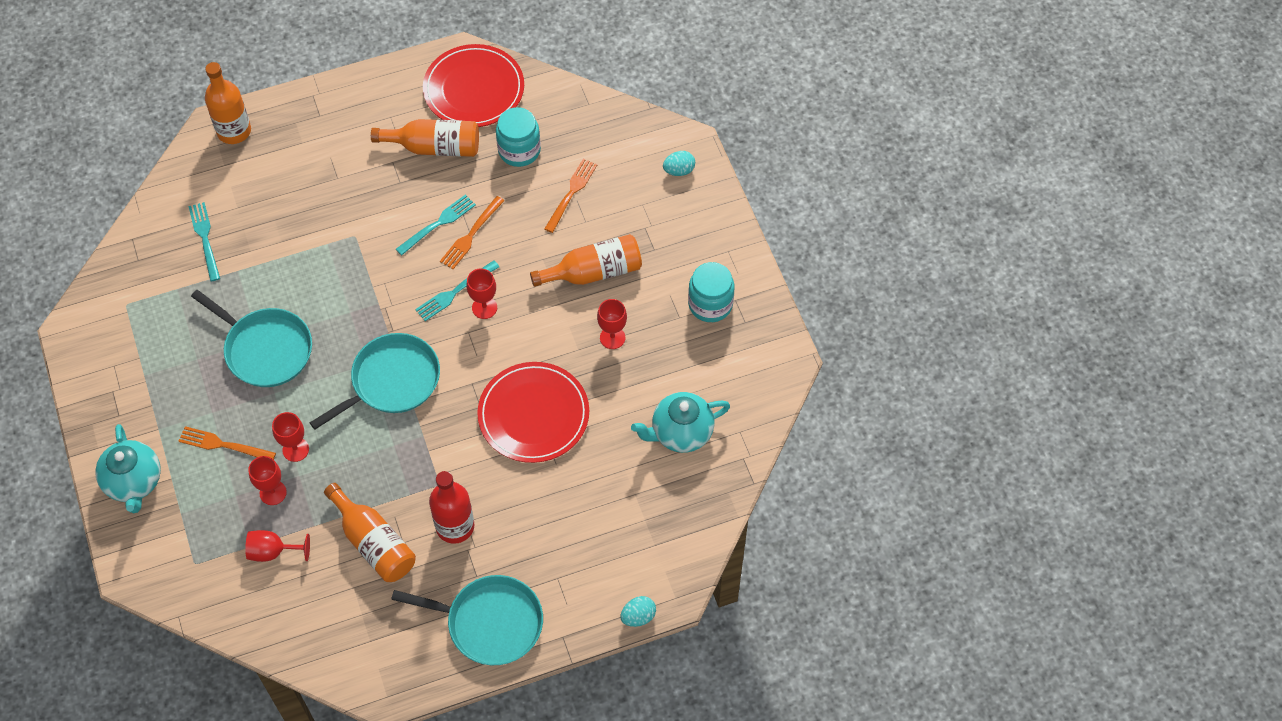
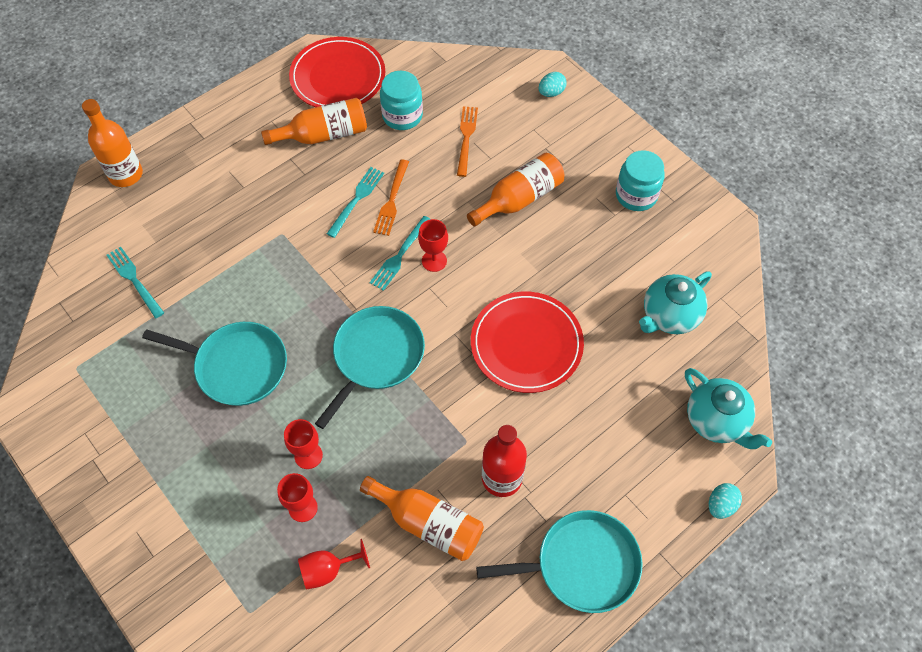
camera: 20 degrees left, 0 degrees up
turquoise teapot [95,424,161,513] -> turquoise teapot moved to [685,368,772,449]
orange fork [179,426,276,460] -> none
red goblet [597,299,627,349] -> none

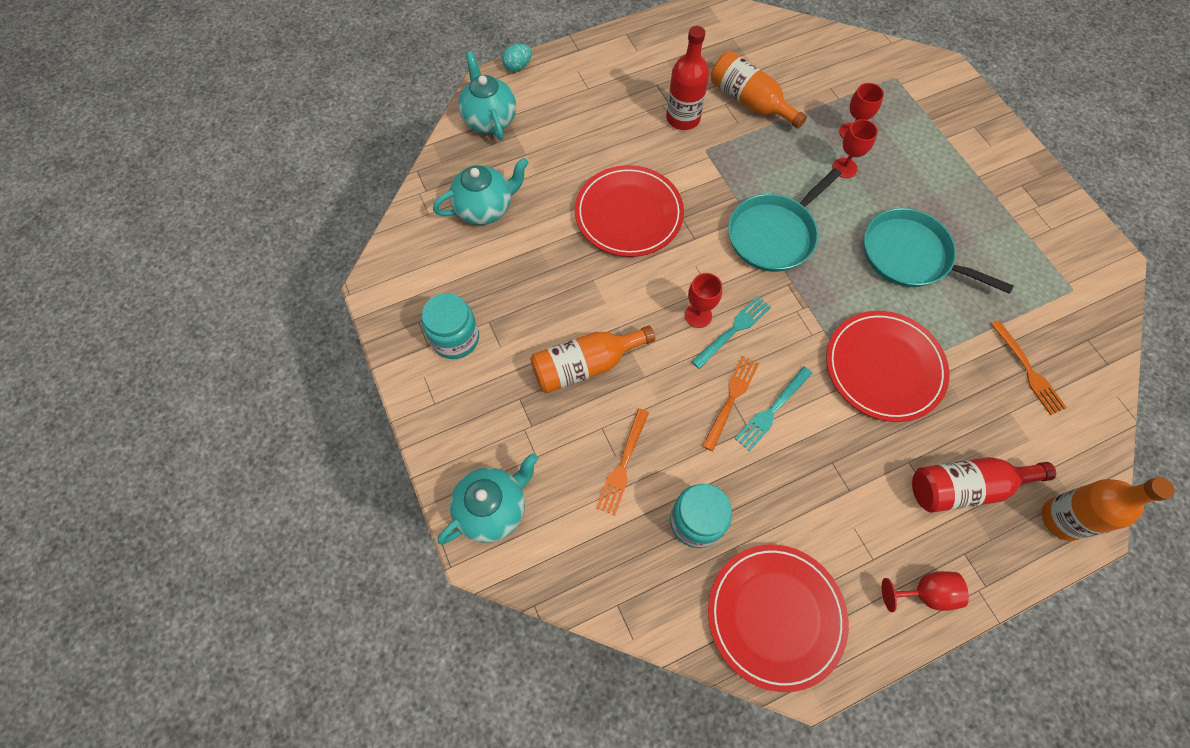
camera: 165 degrees left, 5 degrees up
turquoise fork [106,247,164,318] -> orange fork [990,320,1067,415]
orange bottle [261,98,367,145] -> none
red goblet [298,539,370,589] -> red goblet moved to [882,571,969,612]
turquoise pan [476,510,643,613] -> none
turquoise egg [539,72,566,97] -> turquoise teapot [438,453,538,545]
none -> red plate [826,311,949,422]
none -> red bottle [912,457,1056,513]

